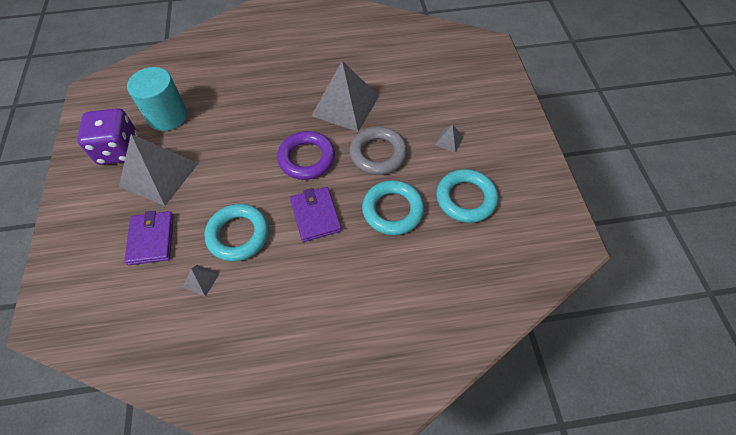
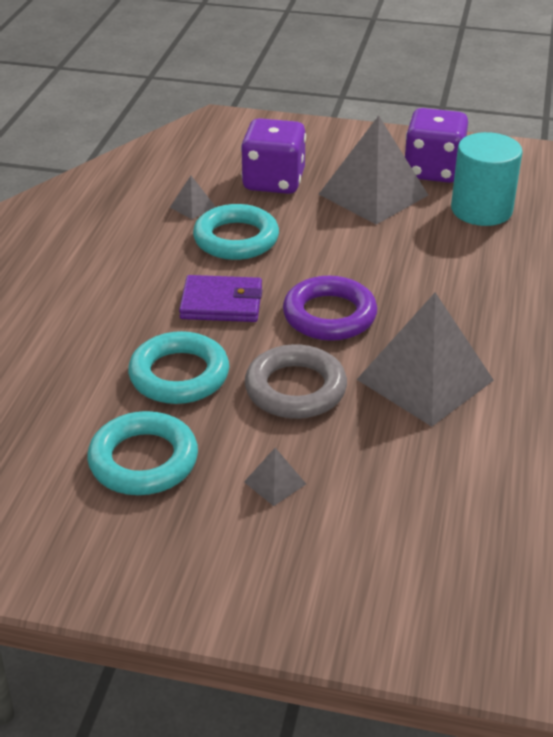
camera: 110 degrees right, 20 degrees down
purple wallet [124,211,174,265] -> purple dice [241,118,306,194]

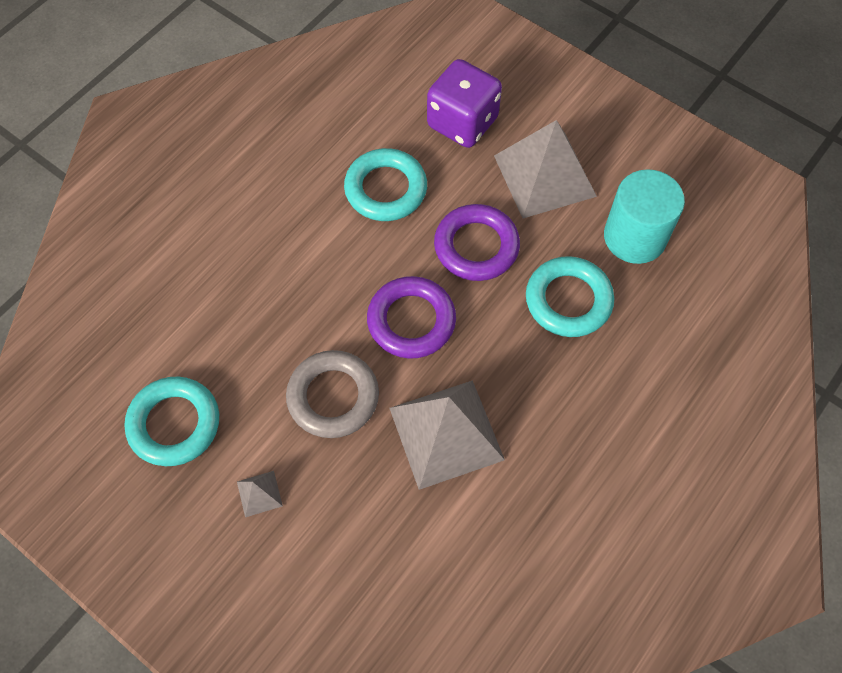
camera: 25 degrees right, 25 degrees up
turquoise ring [128,331,229,404] -> turquoise ring moved to [526,256,614,337]
grey pyramid [170,176,216,219] -> none
purple wallet [179,275,262,322] -> none
purple dice [405,108,468,183] -> none
none -> purple ring [434,204,520,281]

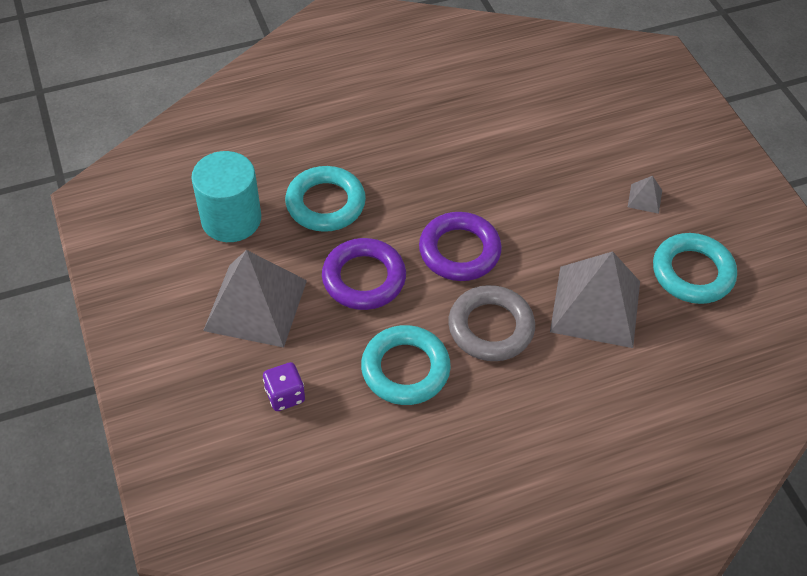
camera: 150 degrees left, 10 degrees down
grey ring [286,350,379,438] -> grey ring moved to [448,285,535,361]
grey pyramid [389,380,505,490] -> grey pyramid moved to [550,251,640,348]
purple dice [427,59,502,148] -> purple dice [263,362,305,411], size x0.53

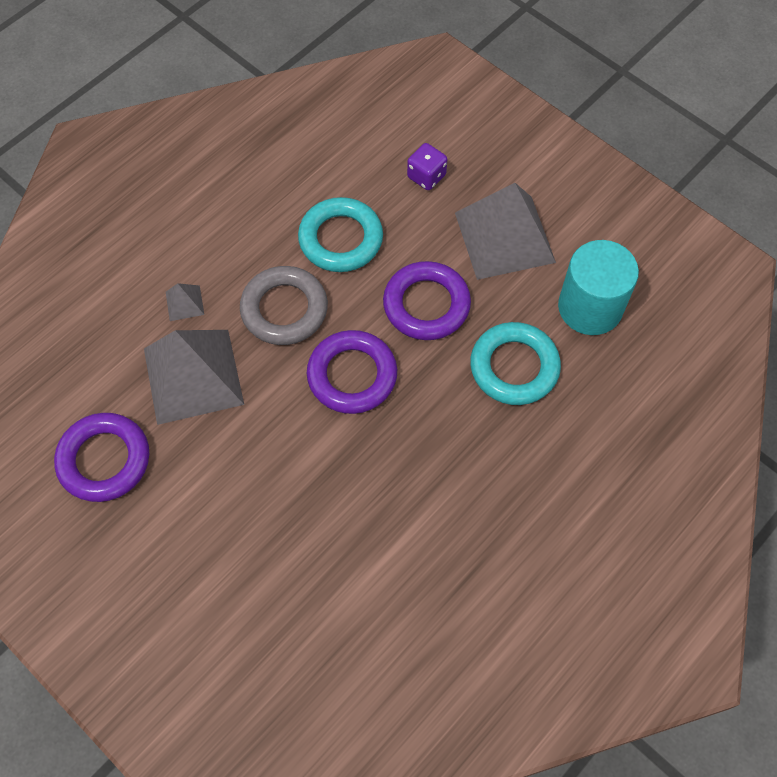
camera: 155 degrees right, 10 degrees up
grey pyramid [628,176,662,214] -> grey pyramid moved to [166,283,204,321]
turquoise ring [653,233,737,304] -> purple ring [54,413,149,502]

